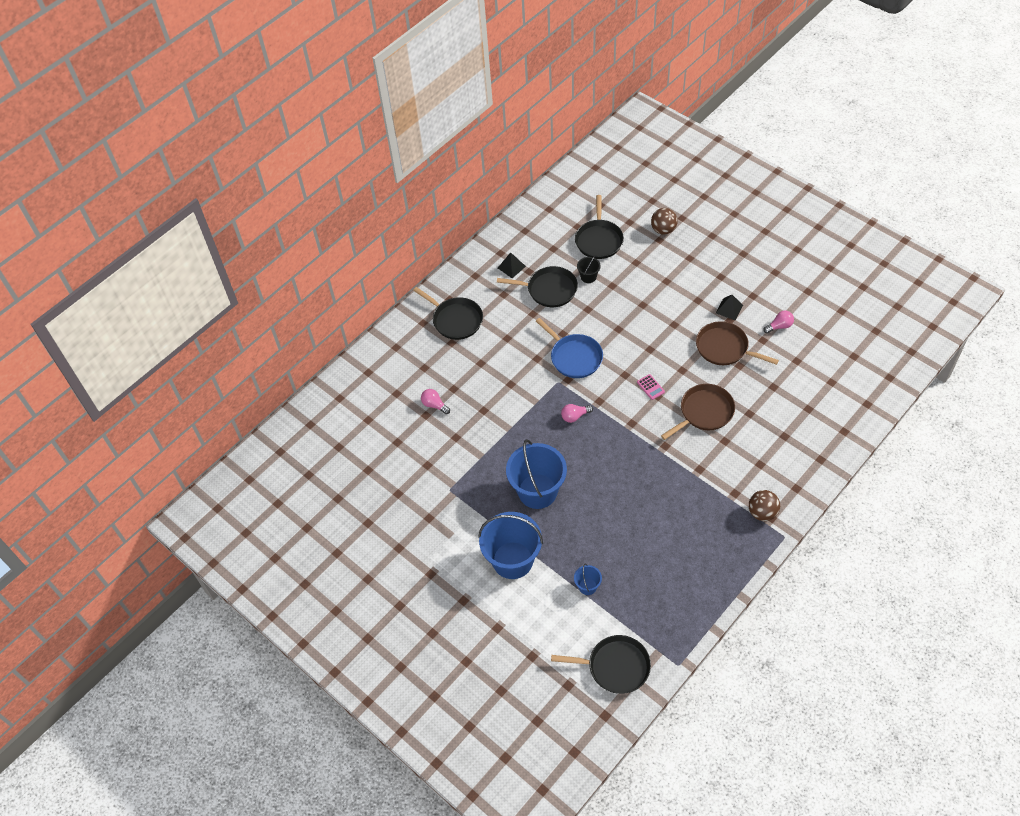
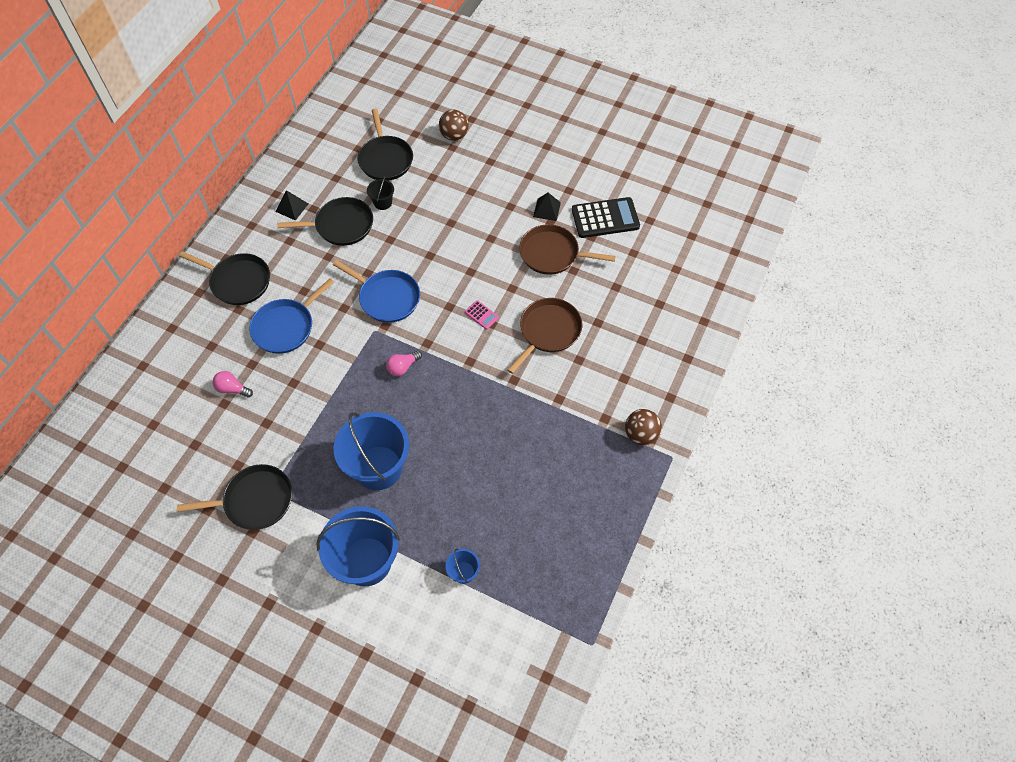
camera: 20 degrees left, 5 degrees up
black pan [551,635,651,694] -> black pan moved to [177,464,292,530]
pink light bulb [763,310,794,334] -> black calculator [572,197,640,238]
none -> blue pan [249,278,334,354]

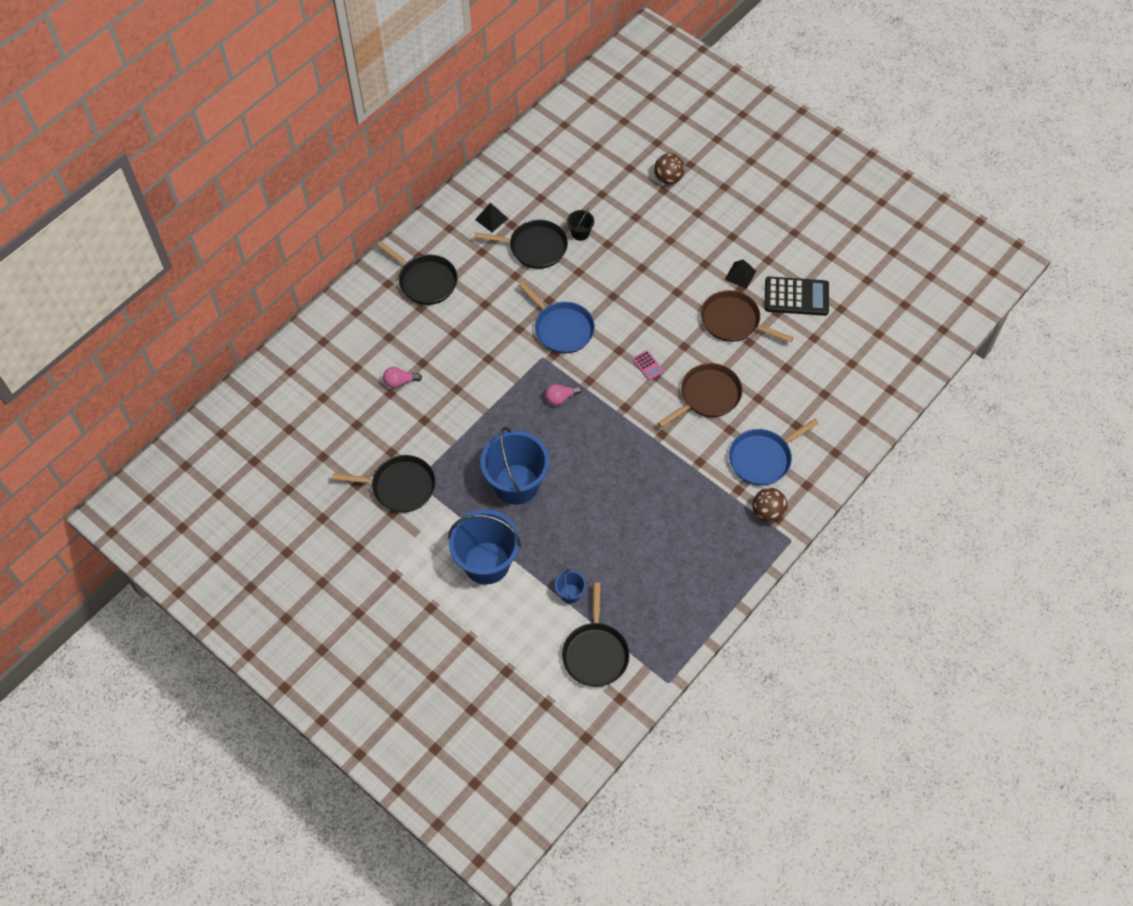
camera: 15 degrees right, 0 degrees up
pink light bulb [213,371,253,398] -> pink light bulb turned 45 degrees counterclockwise [383,367,422,388]
blue pan [249,278,334,354] -> blue pan moved to [729,419,819,485]
black pan [357,108,413,181] -> black pan moved to [562,582,630,687]

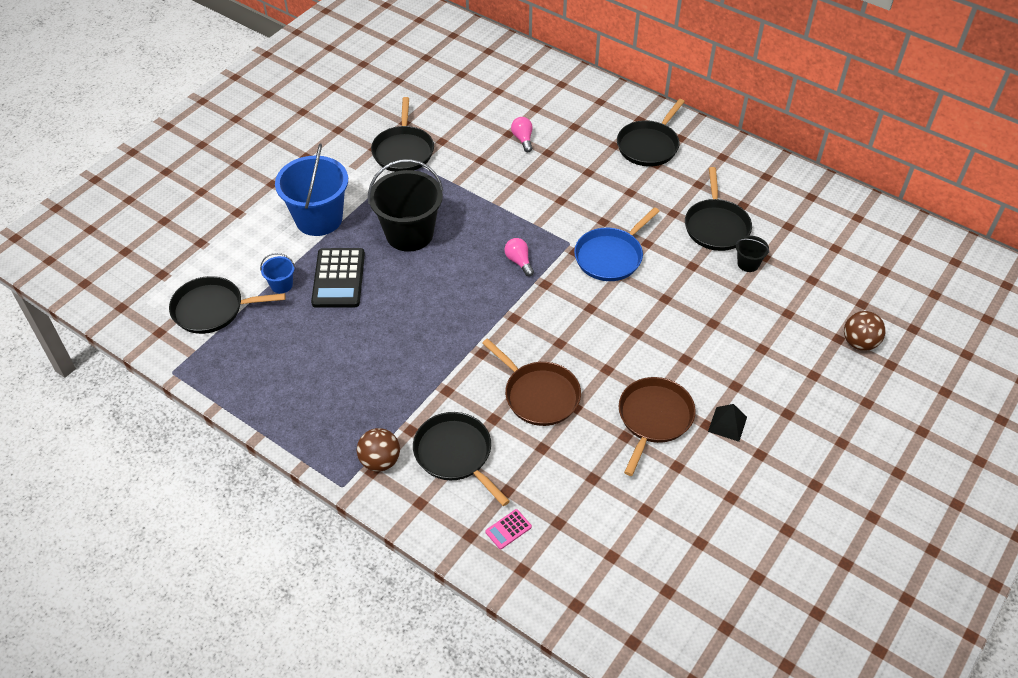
camera: 85 degrees right, 10 degrees down
black pyramid [475,203,508,232] -> none
blue bucket [480,427,550,505] -> black bucket [368,159,443,252]
pink calculator [632,350,664,380] -> pink calculator moved to [485,509,532,549]
blue pan [729,419,819,485] -> black pan [413,412,510,506]
black calculator [764,277,829,316] -> black calculator moved to [311,248,365,308]

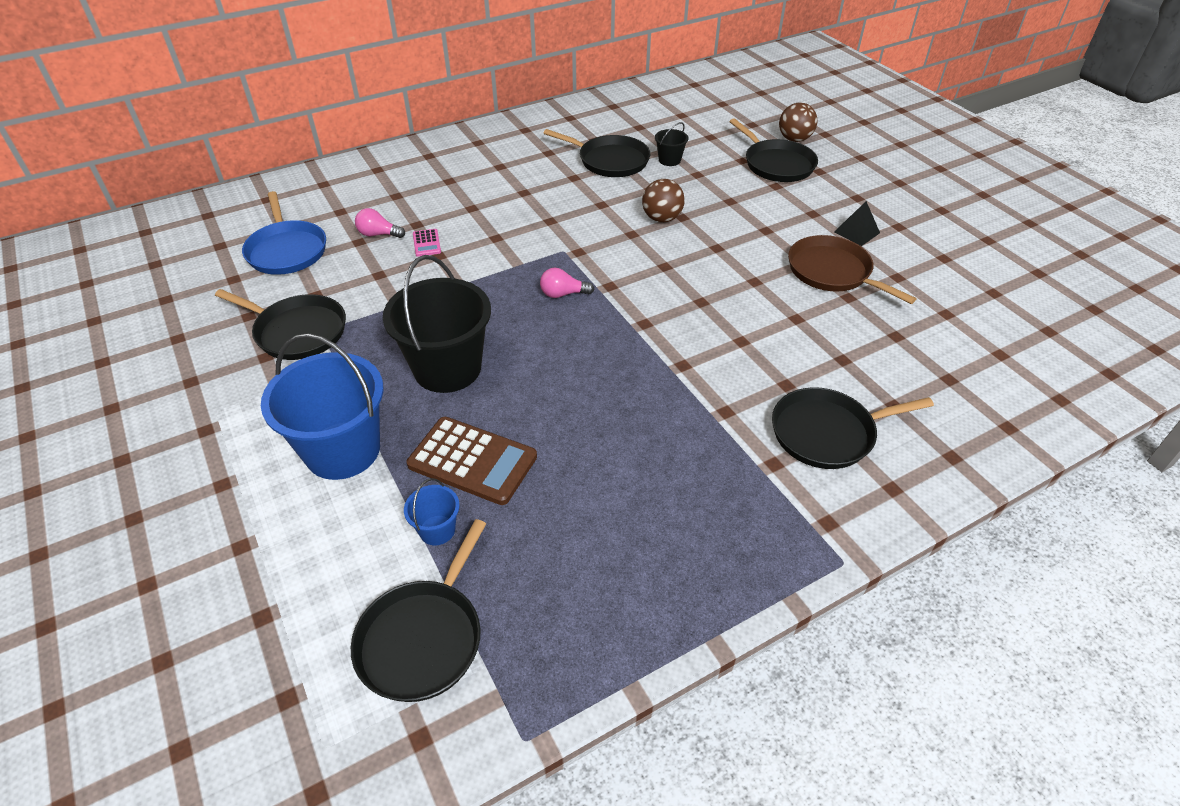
camera: 65 degrees left, 5 degrees down
black calculator [311,248,365,308] -> brown calculator [407,417,537,505]
brown ball [357,428,400,472] -> brown ball moved to [642,179,685,222]
brown pan [482,338,581,426] -> none
pink calculator [485,509,532,549] -> pink calculator moved to [413,229,441,257]
blue pan [574,207,660,281] -> blue pan moved to [242,191,326,275]
black pan [617,99,685,167] -> black pan moved to [729,118,818,182]

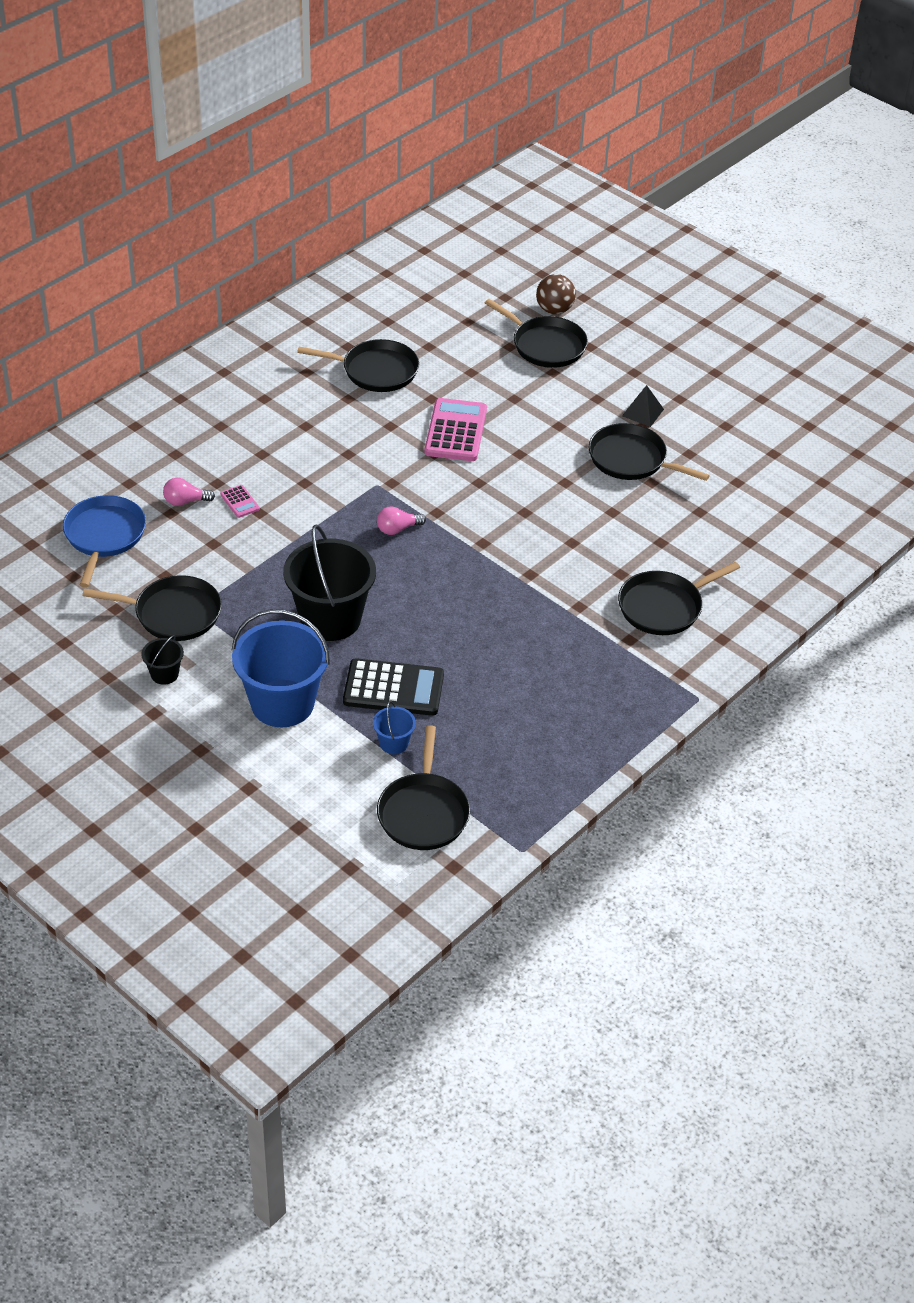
camera: 20 degrees left, 0 degrees up
blue pan [242,191,326,275] -> blue pan turned 135 degrees counterclockwise [63,495,146,587]
brown calculator [407,417,537,505] -> black calculator [343,658,444,716]
brown ball [642,179,685,222] -> pink calculator [424,398,487,461]
black bucket [655,122,689,166] -> black bucket moved to [141,635,184,685]
brown pan [788,235,916,304] -> black pan [589,423,710,481]

